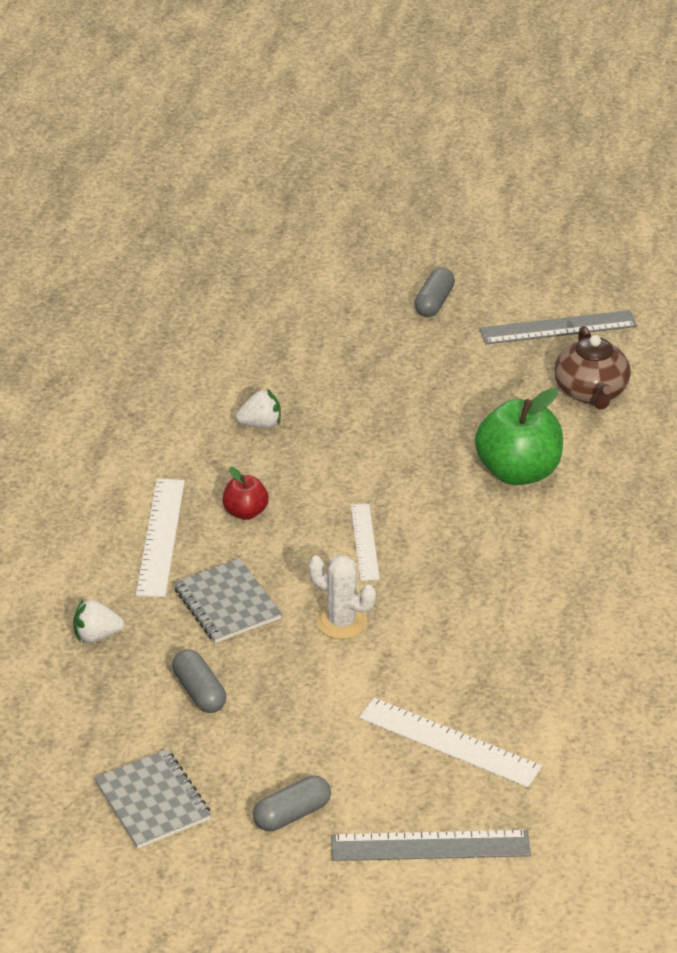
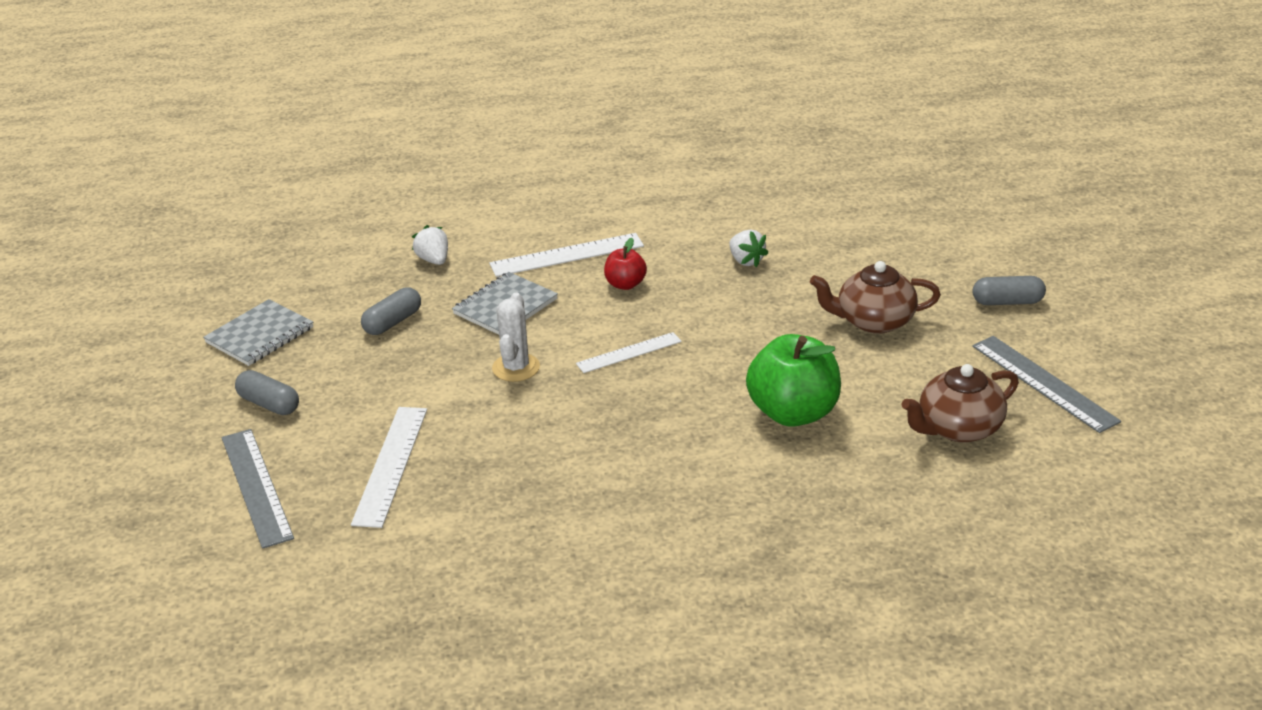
camera: 70 degrees right, 5 degrees down
none -> brown teapot [810,261,941,334]

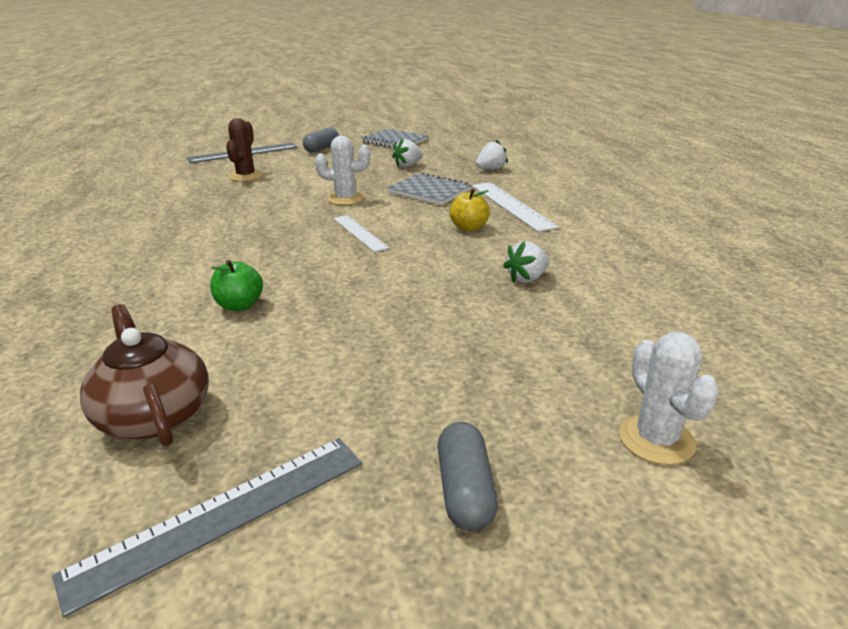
camera: 85 degrees right, 5 degrees down
white ruler [351,407,427,528] -> brown cactus [226,118,263,181]
grey capsule [361,287,421,335] -> white strawberry [392,139,423,167]
red apple [604,238,647,290] -> yellow apple [449,189,490,231]
green apple [746,334,841,427] -> green apple [210,260,263,311], size x0.51
brown teapot [810,261,941,334] -> none
none -> white cactus [619,332,719,465]

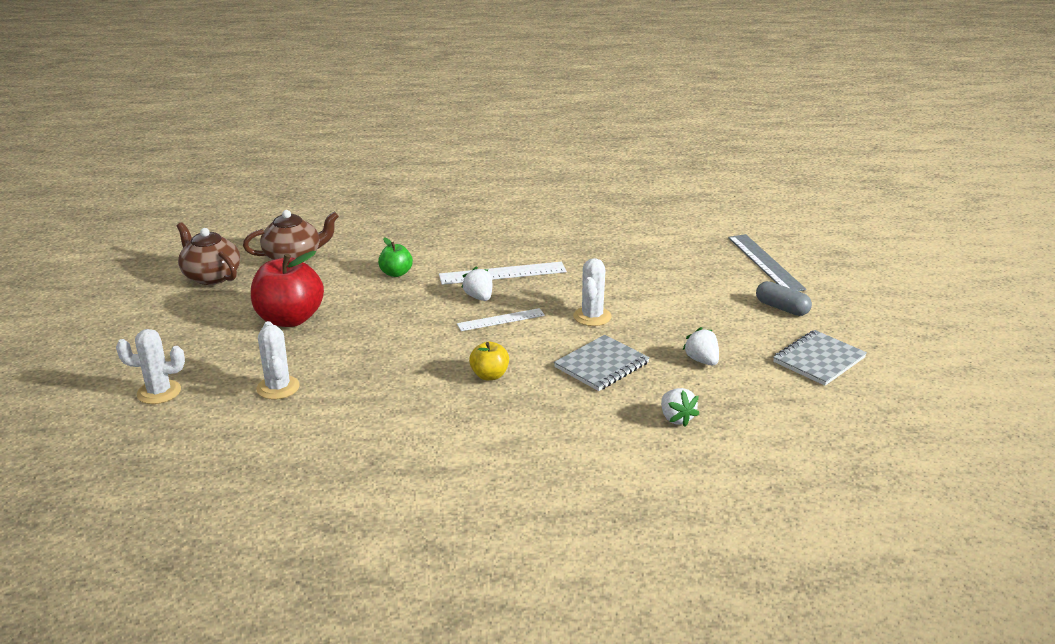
camera: 100 degrees right, 0 degrees up
grey ruler [52,438,362,618] -> brown teapot [177,222,240,285]
brown cactus [226,118,263,181] -> none
grey capsule [438,422,498,531] -> none
white ruler [472,182,559,232] -> white ruler moved to [439,262,567,285]
white strawberry [503,241,550,283] -> white strawberry moved to [461,267,492,301]
none -> red apple [251,251,324,327]
none -> white cactus [256,321,300,400]

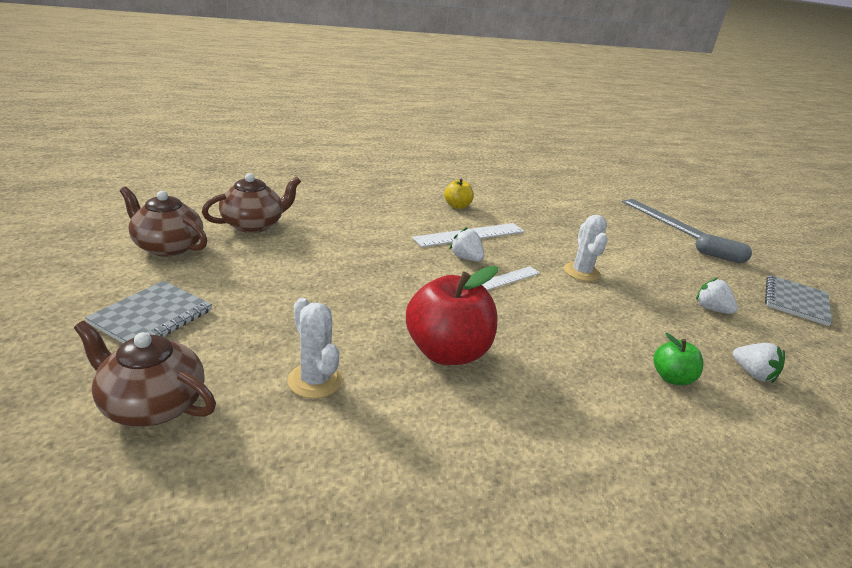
camera: 20 degrees left, 0 degrees up
white cactus [116,329,185,404] -> brown teapot [74,321,216,427]
red apple [251,251,324,327] -> red apple moved to [406,266,498,365]
green apple [378,238,413,277] -> green apple moved to [653,333,703,385]
yellow apple [469,341,509,380] -> yellow apple moved to [444,179,474,209]
grey notebook [554,335,650,391] -> grey notebook moved to [85,281,212,343]

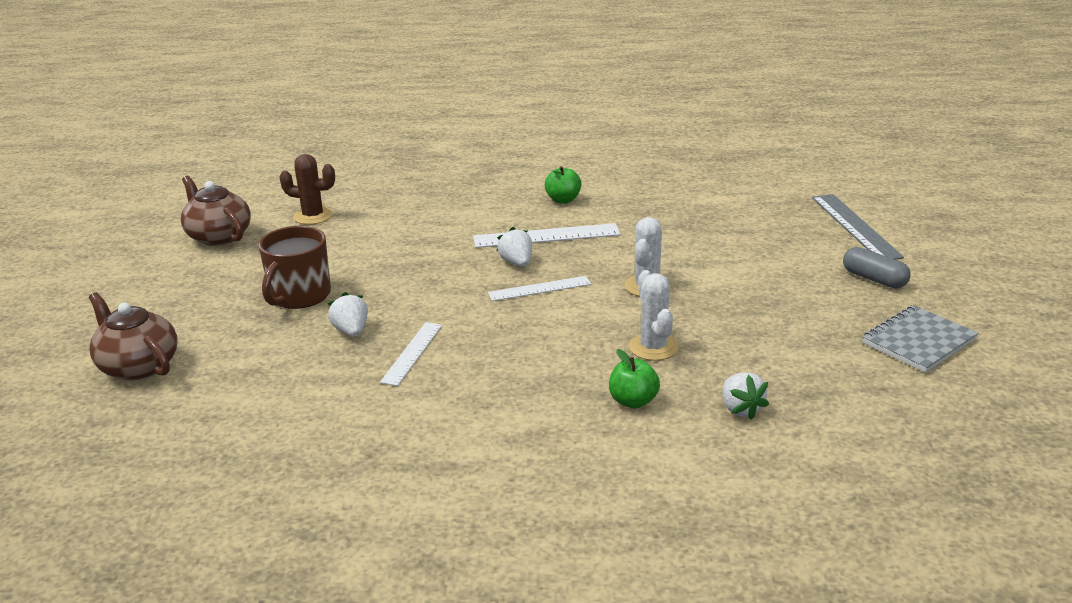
camera: 25 degrees right, 0 degrees up
grey notebook [85,281,212,343] -> none
brown teapot [202,173,301,233] -> brown cactus [280,154,335,225]
white cactus [288,298,342,399] -> white cactus moved to [629,270,678,361]
red apple [406,266,498,365] -> white ruler [380,322,442,386]
yellow apple [444,179,474,209] -> green apple [545,166,581,203]
white strawberry [696,278,738,314] -> white strawberry moved to [328,292,368,337]
none -> brown mug [259,226,331,309]

